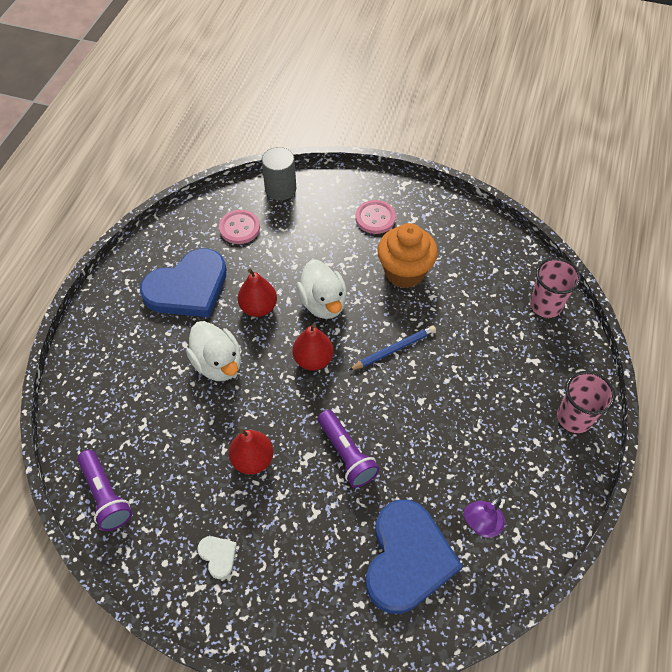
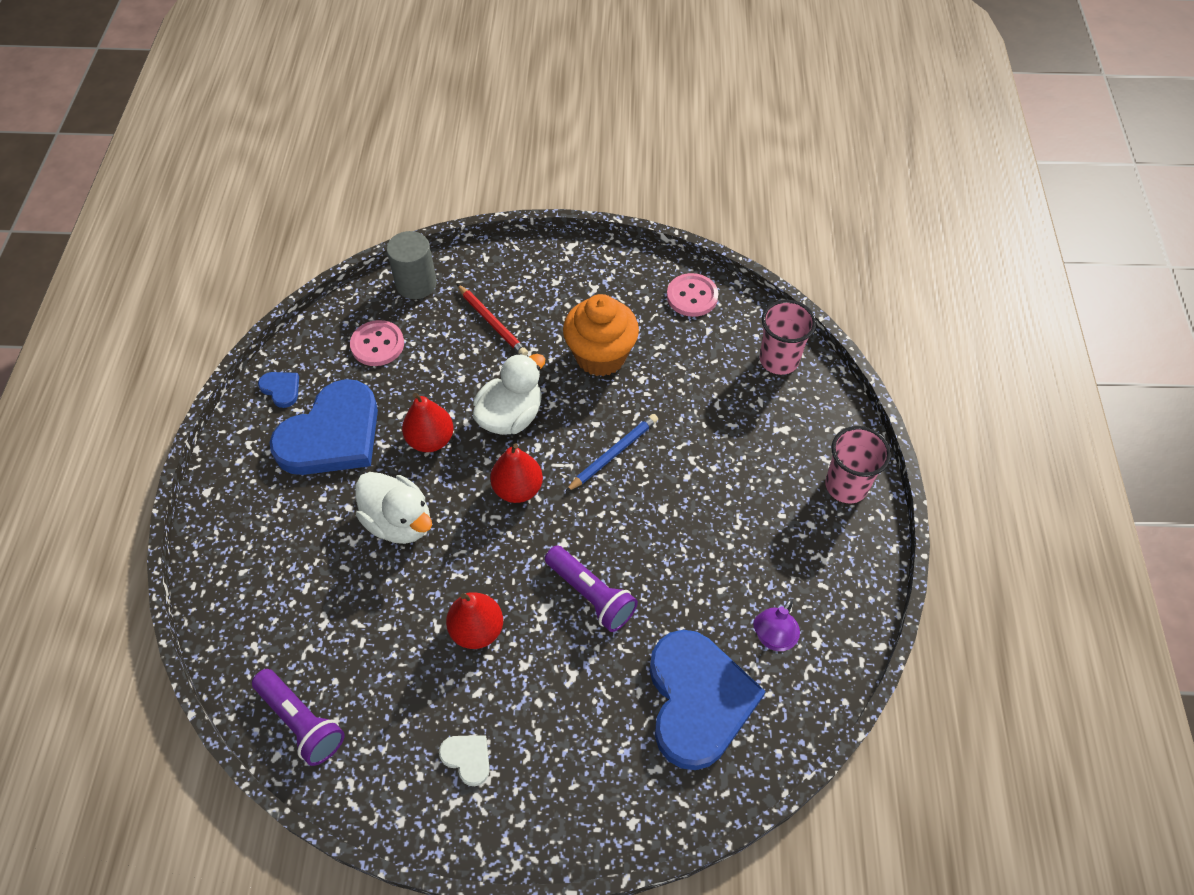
camera: 15 degrees left, 0 degrees up
white duck [297,259,347,319] -> white duck turned 105 degrees counterclockwise [473,353,545,435]
pink button [356,200,396,234] -> pink button moved to [667,273,718,317]
none -> blue heart [258,372,299,408]
none -> red pencil [457,284,528,355]

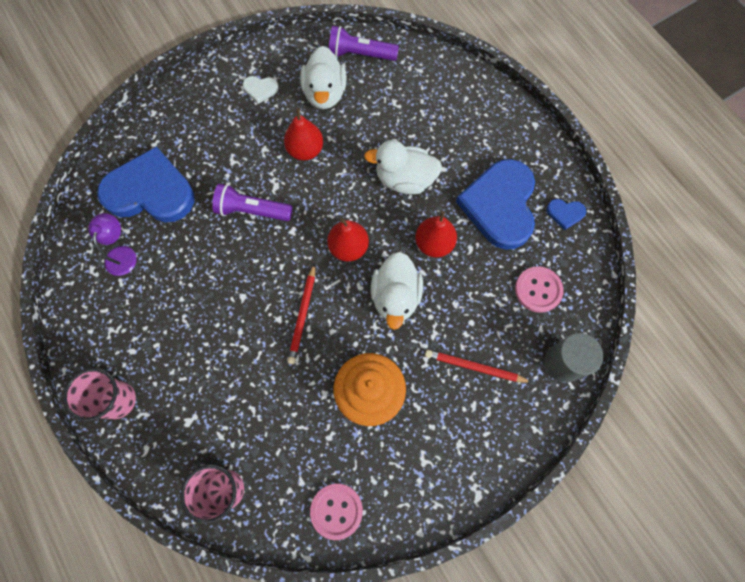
camera: 145 degrees right, 15 degrees up
blue pencil [565,414,658,492] -> red pencil [287,263,315,364]
blue heart [649,630,766,770] -> blue heart turned 135 degrees clockwise [97,146,195,222]
none -> white duck [300,46,347,109]

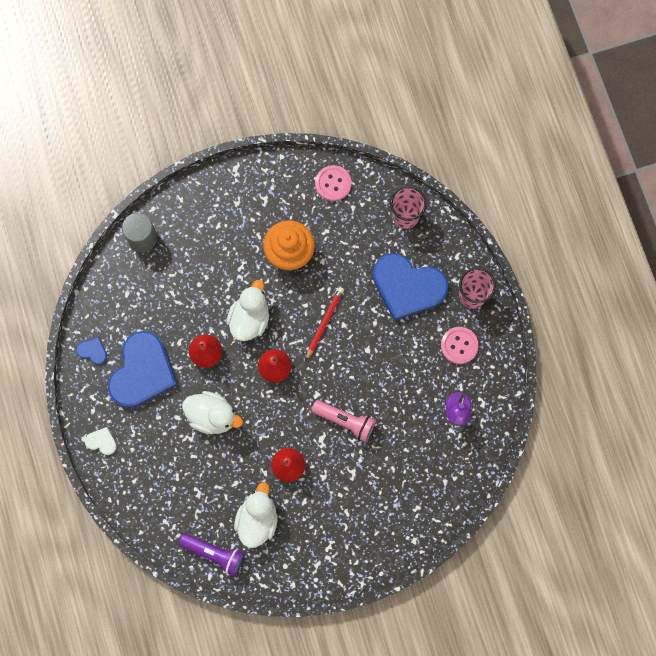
camera: 165 degrees left, 5 degrees up
blue heart [97,146,195,222] -> blue heart moved to [373,253,448,321]
purple flashlight [212,184,293,221] -> pink flashlight [312,400,376,442]
white heart [243,76,279,104] -> white heart moved to [85,427,117,455]
red pencil [425,350,532,383] -> none
pink button [515,266,564,313] -> pink button moved to [441,327,478,364]

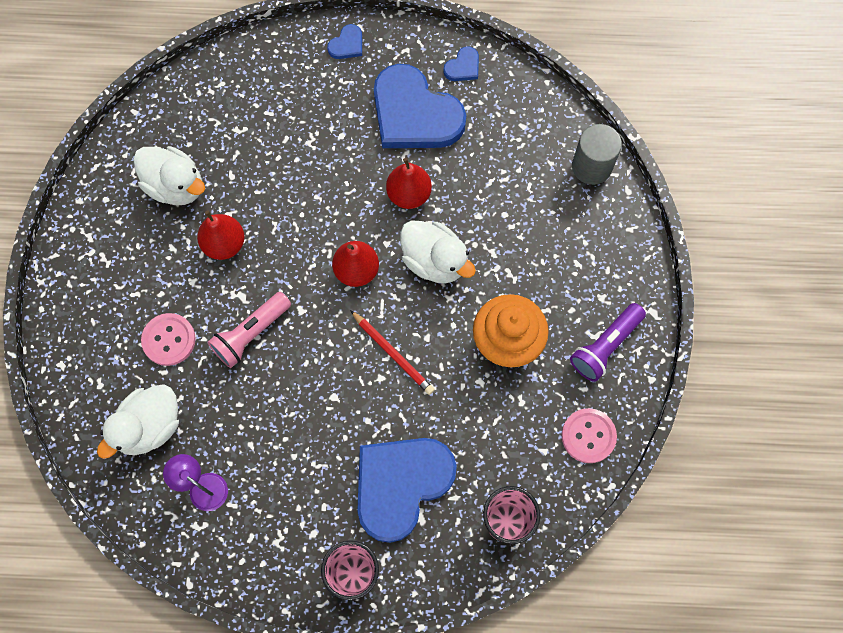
camera: 110 degrees right, 5 degrees down
white heart [85,427,117,455] -> blue heart [327,24,362,59]
purple flashlight [179,533,244,576] -> purple flashlight moved to [570,303,646,382]
white duck [182,391,243,434] -> white duck moved to [97,384,179,459]
pink button [441,327,478,364] -> pink button moved to [141,313,196,366]

